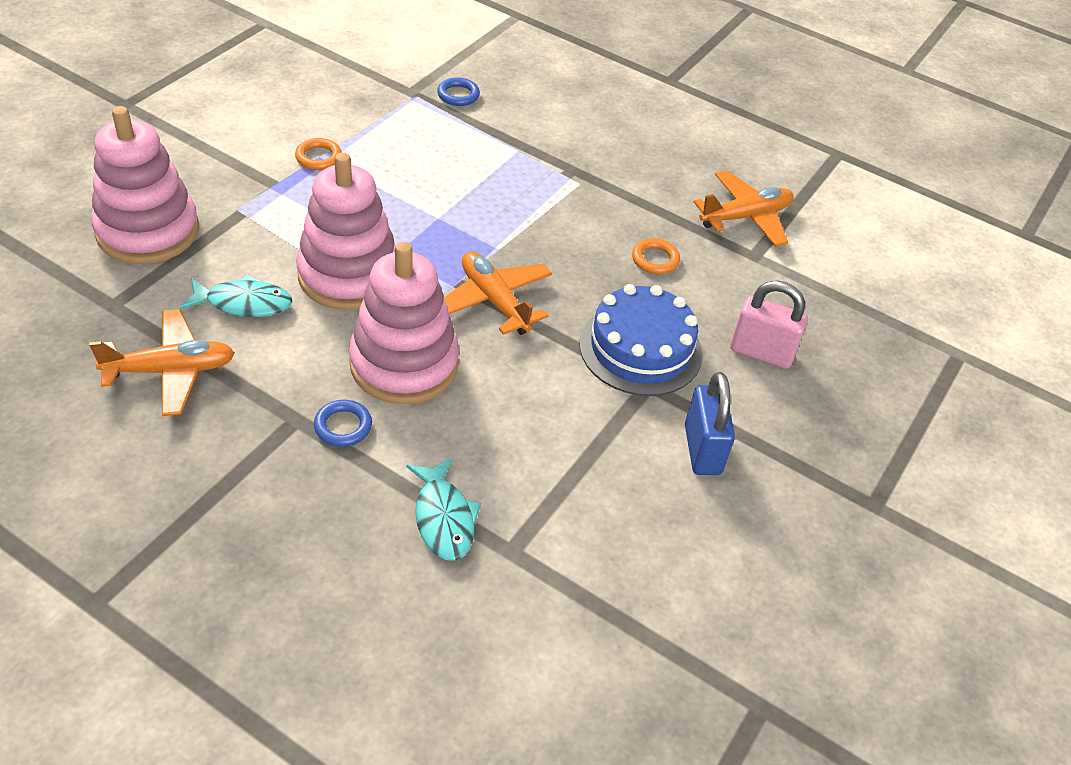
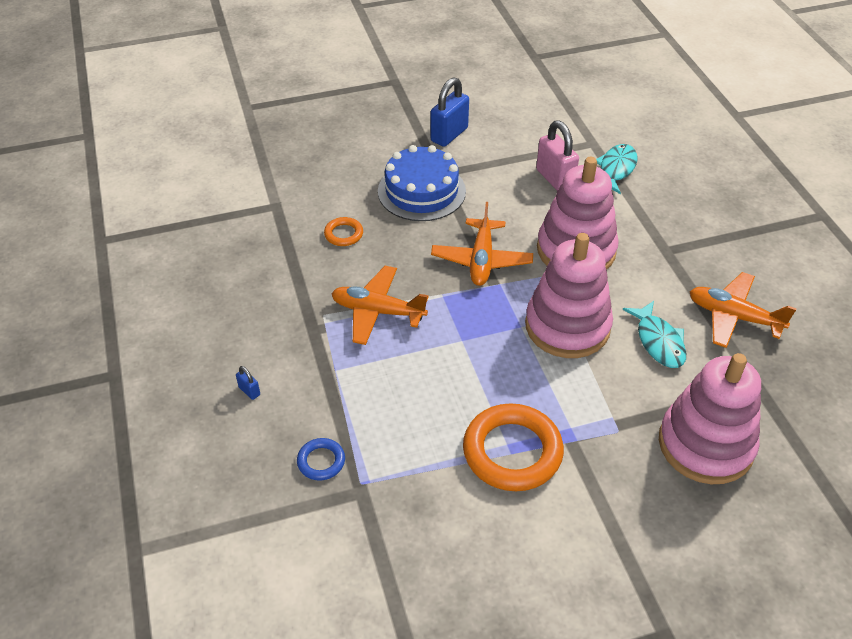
camera: 135 degrees left, 0 degrees up
turquoise fish [180,274,292,317] -> turquoise fish turned 150 degrees counterclockwise [623,301,686,368]
orange ring [295,138,342,170] -> orange ring [463,403,564,491], size x2.09
blue ring [314,400,372,447] -> none
orange plane [694,170,794,246] -> orange plane moved to [331,266,429,345]
pink padlock [731,281,808,369] -> pink padlock moved to [536,120,579,191]
none -> blue padlock [236,366,260,400]

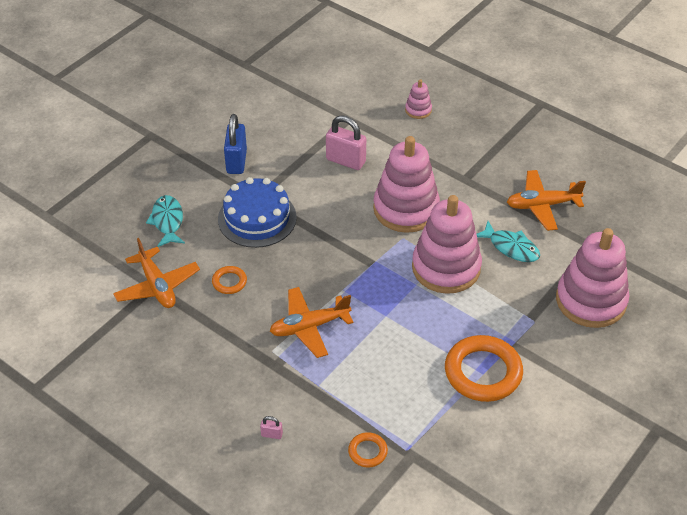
camera: 35 degrees left, 0 degrees up
blue padlock [236,366,260,400] -> pink padlock [260,416,283,439]
blue ring [297,438,345,481] -> orange ring [348,432,388,468]
orange plane [431,202,533,286] -> orange plane moved to [113,238,200,308]
turquoise fish [596,144,637,194] -> turquoise fish moved to [146,195,185,247]
none -> pink stacking toy [405,79,432,119]

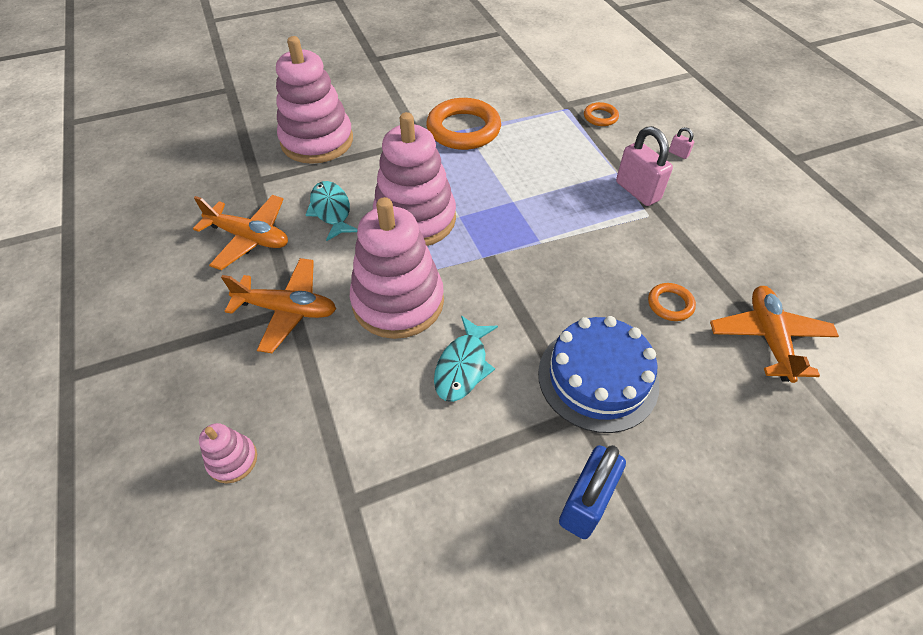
camera: 150 degrees left, 5 degrees up
turquoise fish [146,195,185,247] -> turquoise fish moved to [434,316,498,402]
orange plane [270,287,353,358] -> orange plane moved to [221,258,336,353]
pink padlock [326,115,366,170] -> pink padlock moved to [616,126,673,206]

